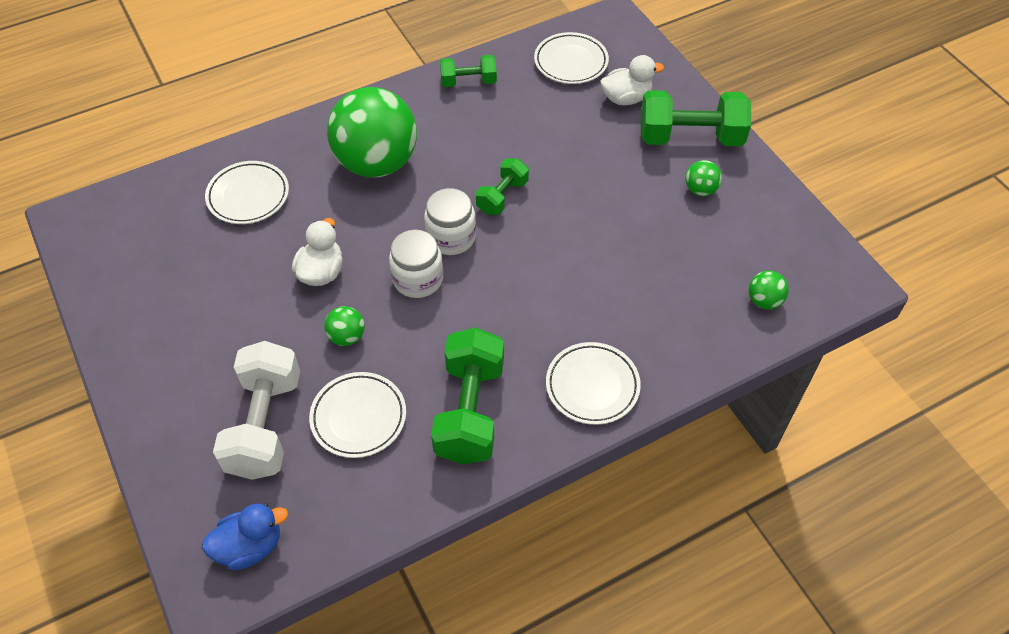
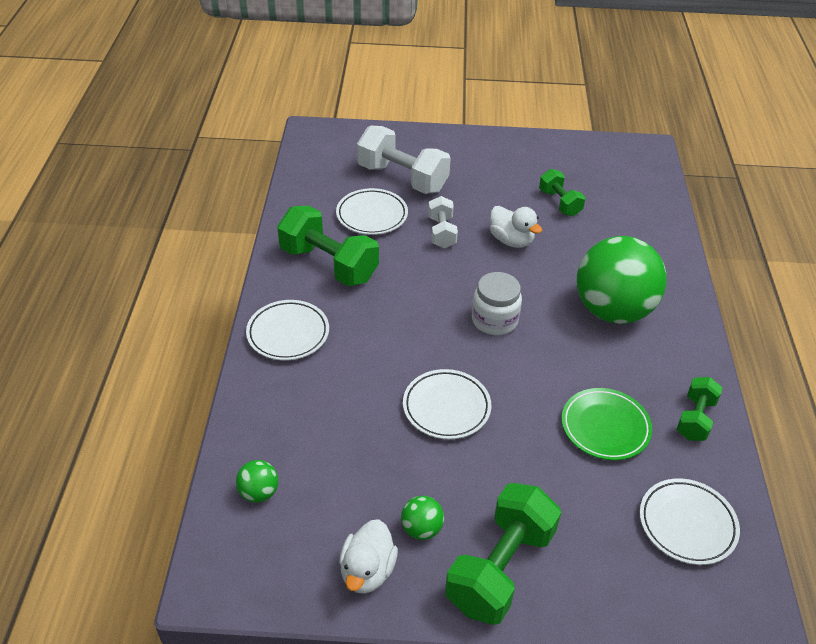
camera: 120 degrees right, 10 degrees down
blue duck [202,503,288,570] -> none
white plate [205,161,289,224] -> white plate moved to [403,369,491,439]
green ball [324,306,364,346] -> white dumbbell [428,196,458,248]
white jar [389,230,443,298] -> none
green dumbbell [476,158,529,215] -> green dumbbell moved to [539,169,585,216]
white duck [600,55,664,105] -> white duck moved to [339,519,398,594]
none -> green plate [562,388,652,460]

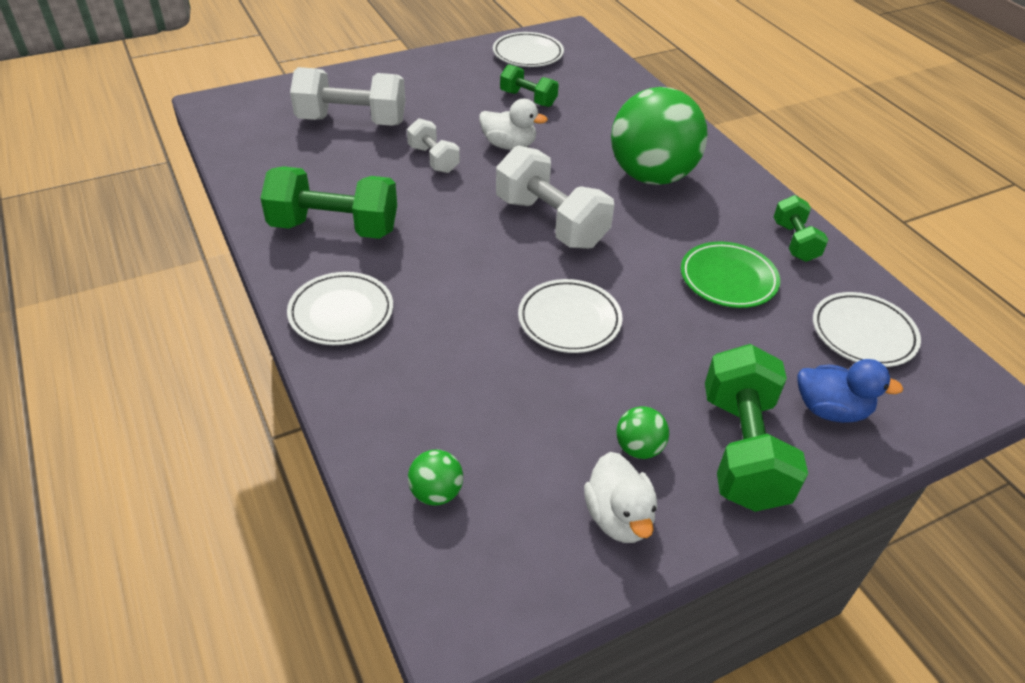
camera: 30 degrees left, 0 degrees up
white plate [336,188,408,235] -> white plate moved to [493,32,564,67]
white jar [472,272,522,335] -> white dumbbell [496,145,614,249]
none -> blue duck [797,359,903,423]

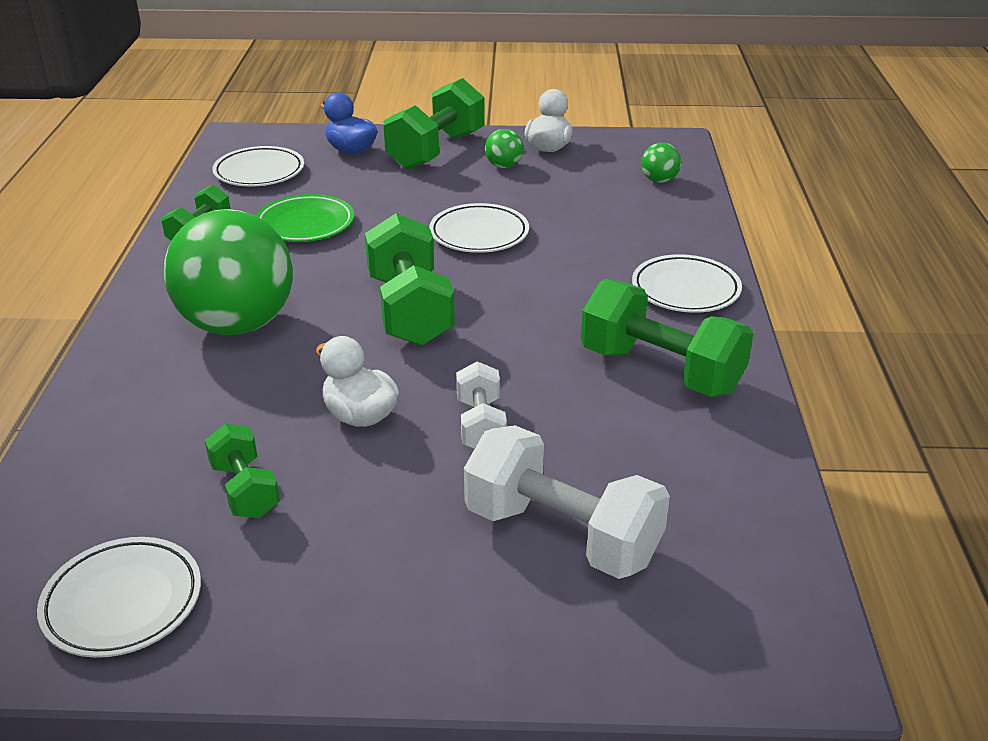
camera: 150 degrees left, 10 degrees down
white dumbbell [496,145,614,249] -> green dumbbell [365,213,455,346]

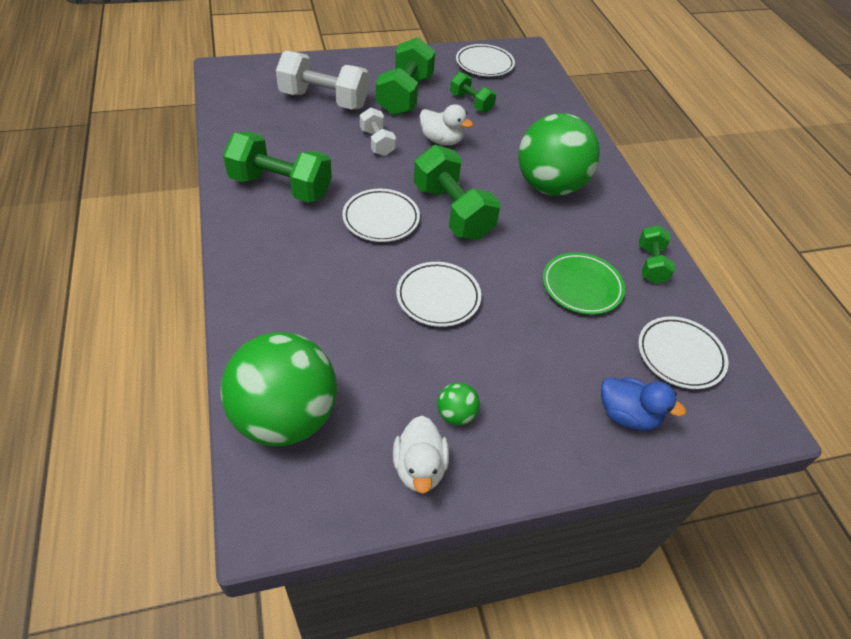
camera: 160 degrees right, 15 degrees up
green dumbbell [383,78,485,170] -> green dumbbell moved to [376,37,435,115]
white plate [632,254,742,313] -> white plate moved to [342,189,420,242]
green ball [641,142,681,183] -> green ball [221,332,337,446], size x2.49

